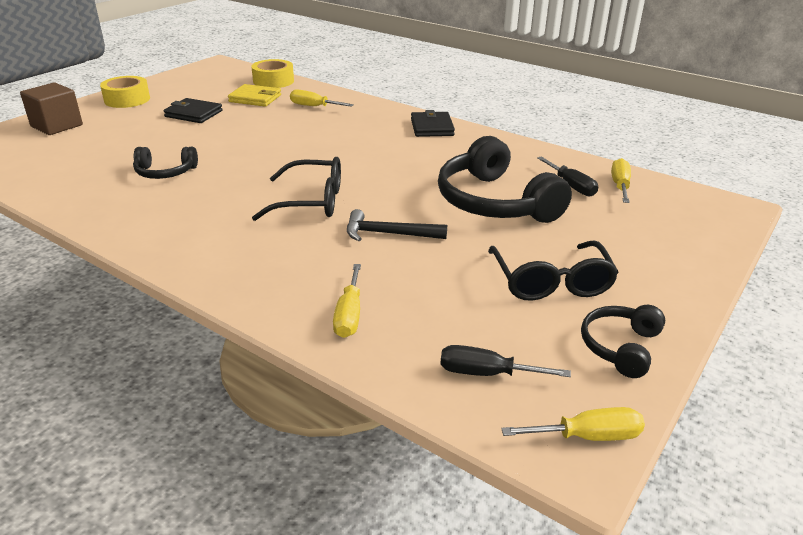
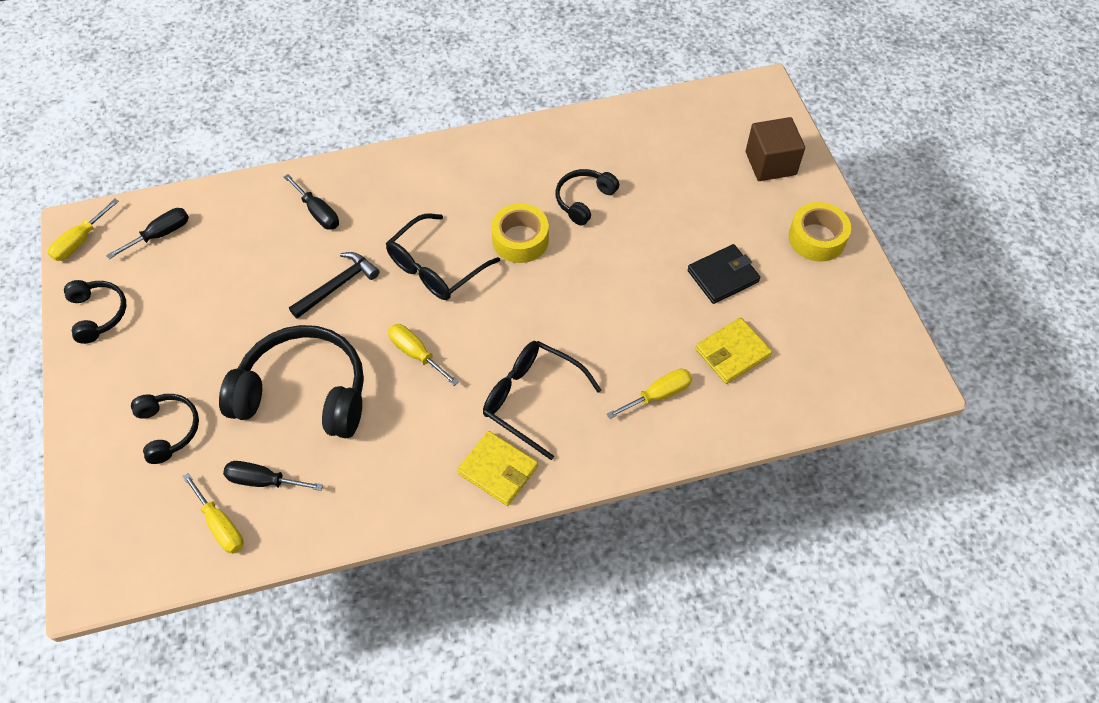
camera: 130 degrees right, 25 degrees up
yellow tape [251,59,294,88] -> yellow tape moved to [491,203,549,263]
yellow screwdriver [333,264,361,338] -> yellow screwdriver moved to [388,324,459,386]
black wallet [411,110,455,137] -> yellow wallet [457,431,538,506]
black glasses [488,241,619,301] -> black glasses moved to [483,341,601,460]
none -> black headphones [131,394,199,464]
none -> black screwdriver [284,174,339,230]

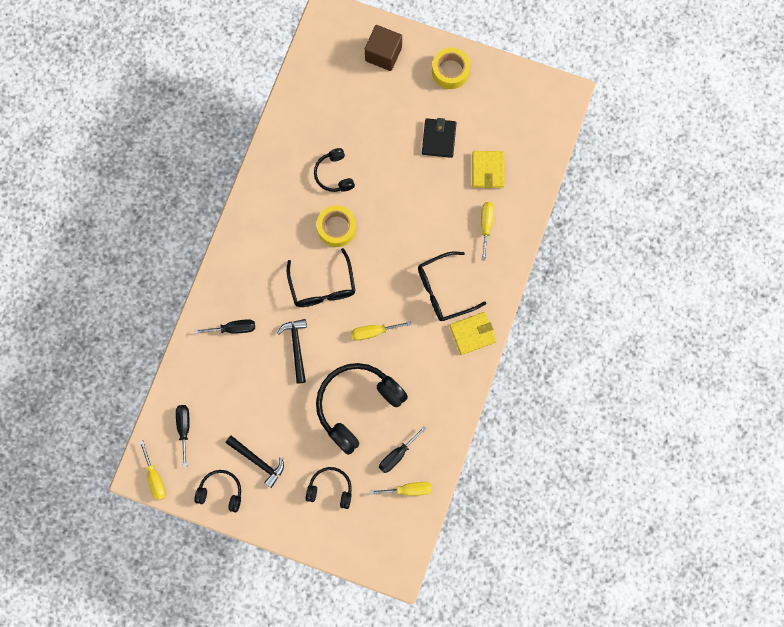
camera: 55 degrees left, 20 degrees up
none -> black hammer [225,435,284,488]

